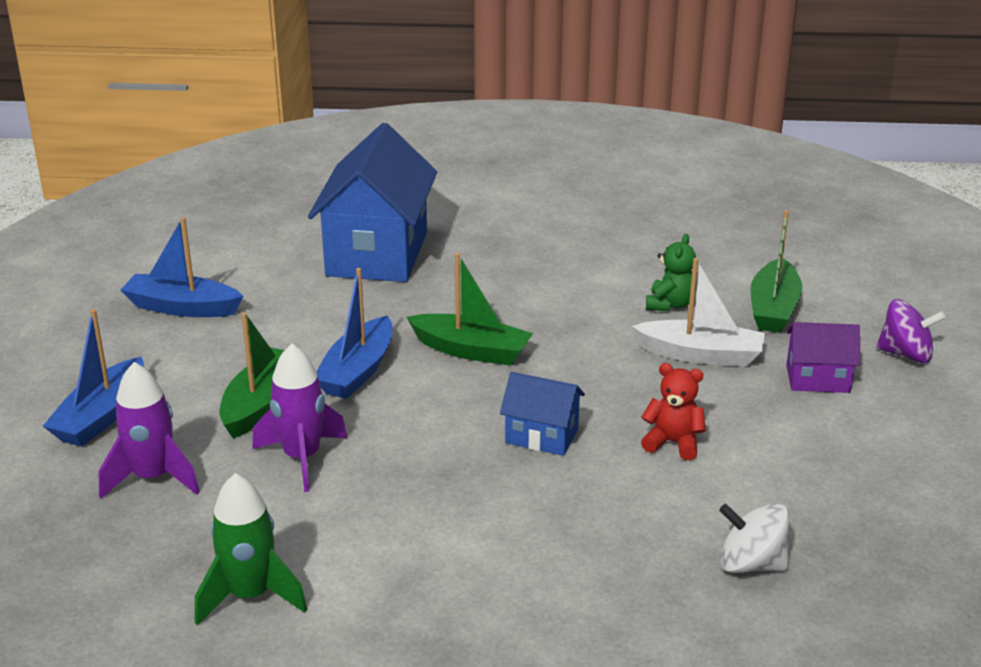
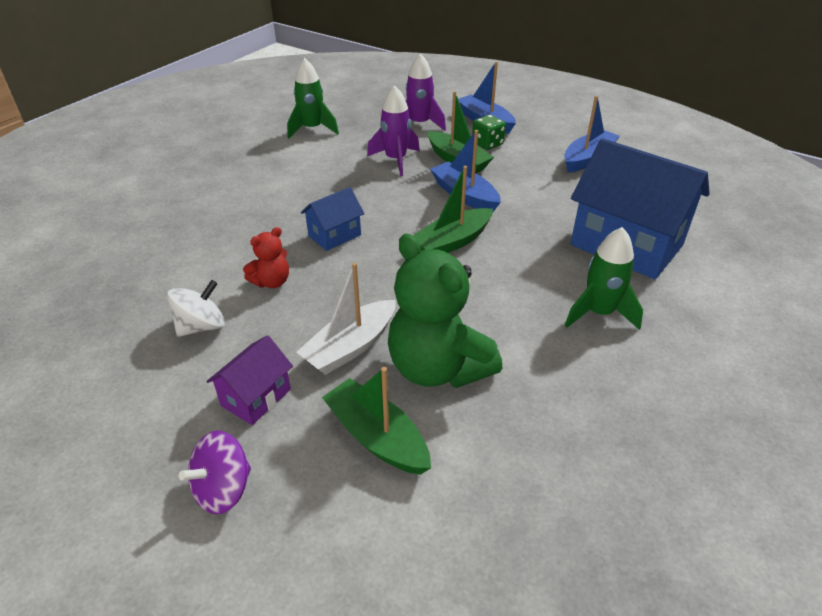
camera: 120 degrees right, 10 degrees up
green teddy bear [646,234,697,311] -> green teddy bear [388,233,502,388], size x2.08
white spinning top [719,503,789,573] -> white spinning top moved to [167,280,225,337]
none -> green dice [472,115,506,150]
none -> green rocket [565,227,643,330]

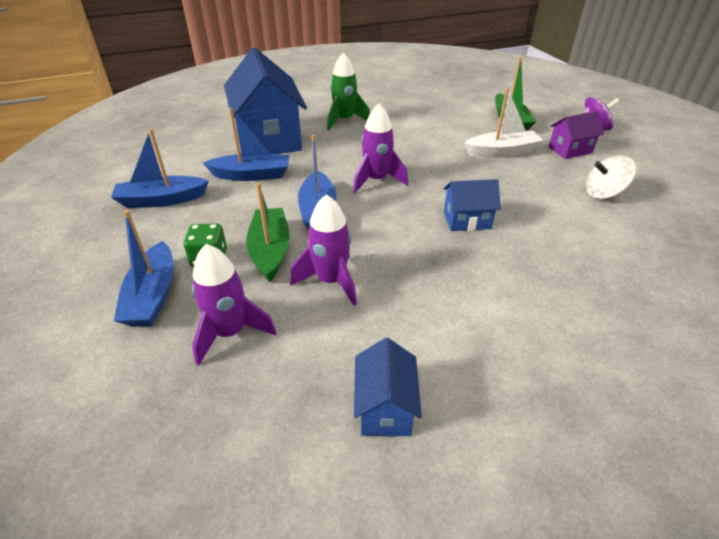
camera: 145 degrees left, 0 degrees up
red teddy bear [243,227,289,288] -> none
green rocket [287,58,339,138] -> blue house [354,338,422,436]
green teddy bear [388,233,502,388] -> none
green boat [413,166,493,253] -> purple rocket [353,103,408,193]
none -> blue boat [203,108,289,181]

